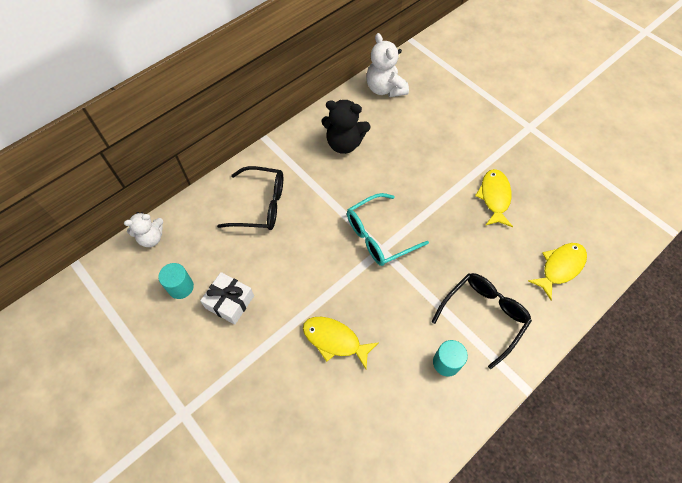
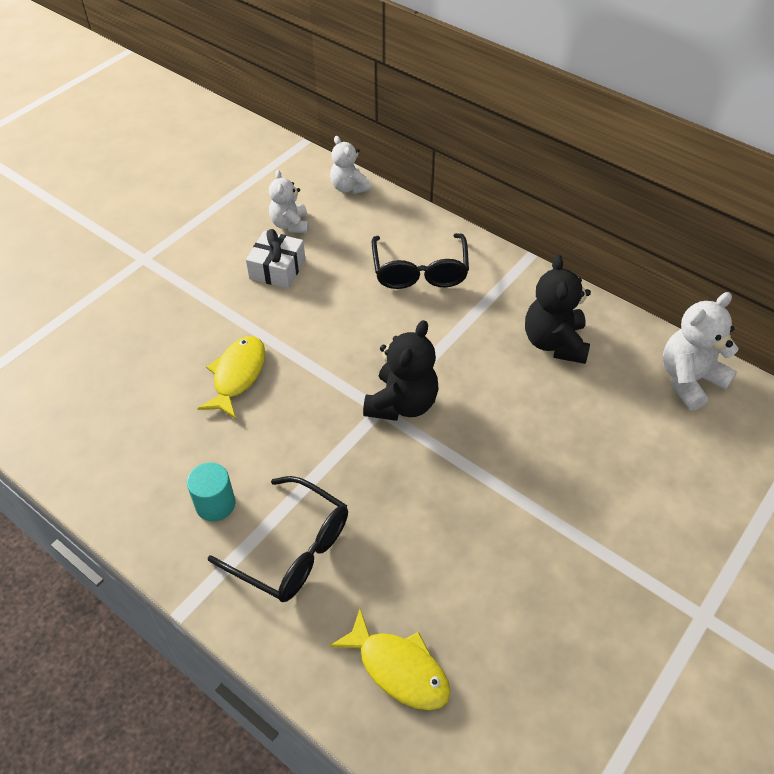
camera: 80 degrees right, 10 degrees down
turquoise cylinder [158,263,194,299] -> white teddy bear [269,170,309,233]
turquoise glasses [347,193,429,266] -> black teddy bear [363,320,439,421]
yellow fish [475,169,513,227] -> none

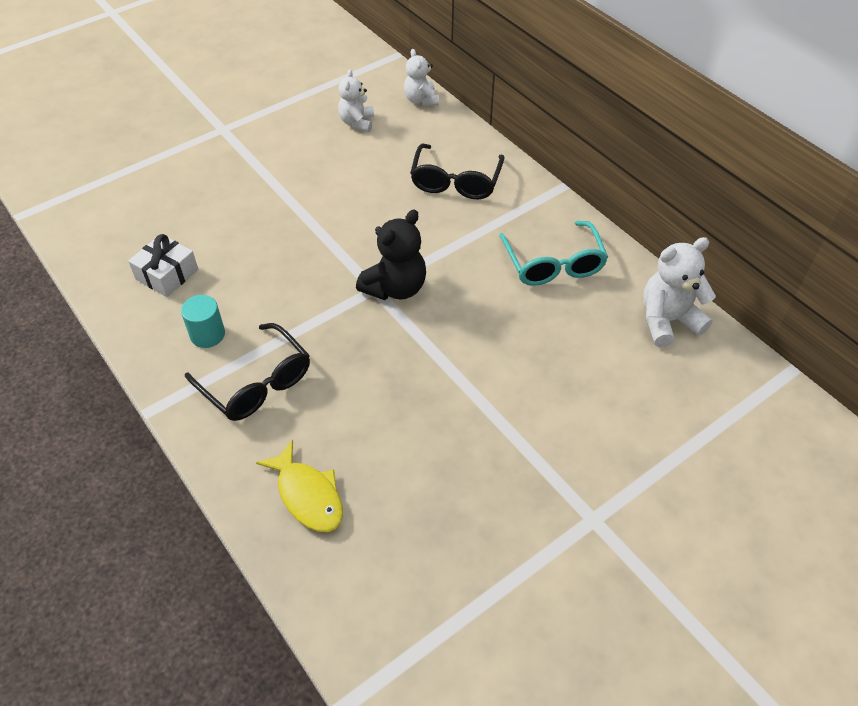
camera: 15 degrees right, 0 degrees up
yellow fish [197,336,265,419] -> none
white gift [246,229,305,289] -> white gift moved to [128,234,198,297]
black teddy bear [525,255,591,364] -> turquoise glasses [499,221,608,286]

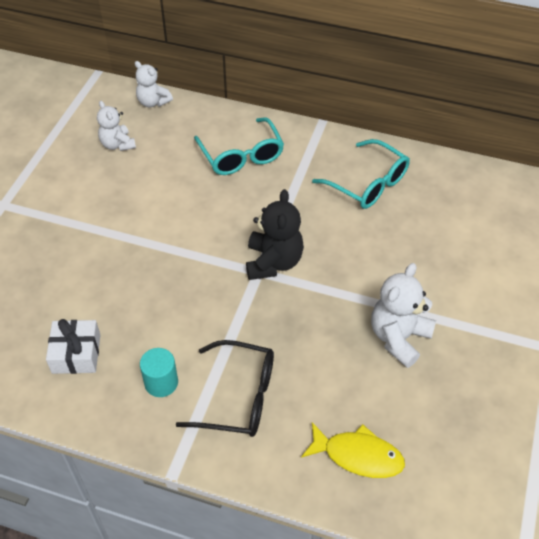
camera: 35 degrees left, 0 degrees up
black glasses [410,144,505,199] -> turquoise glasses [194,117,284,175]
white teddy bear [643,237,716,347] -> white teddy bear moved to [371,263,436,368]

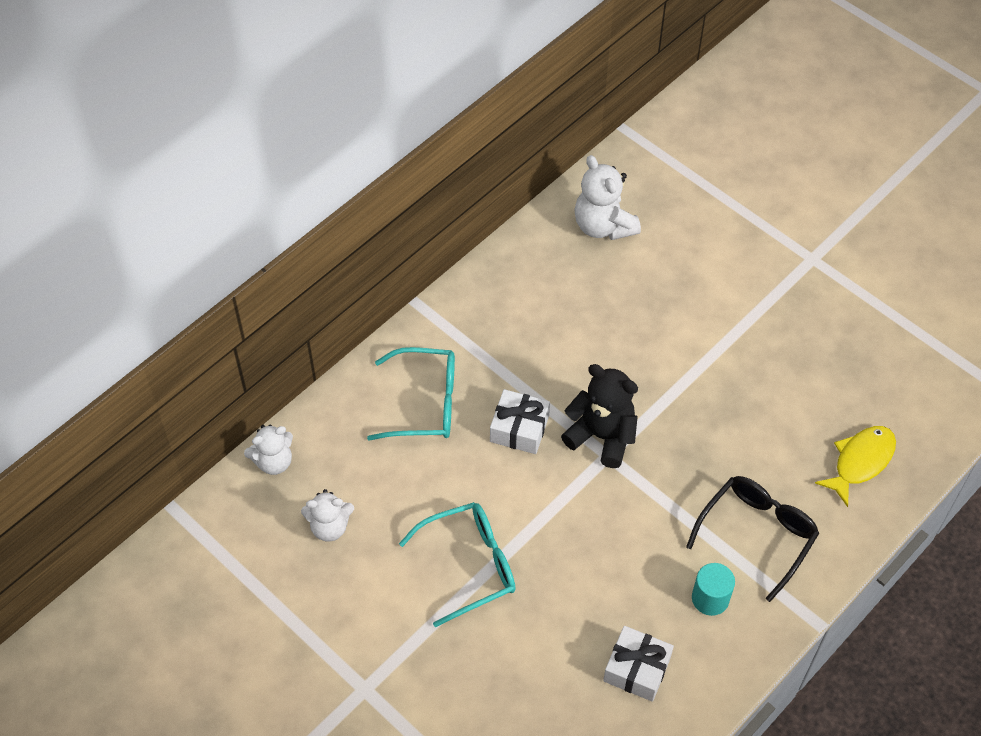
camera: 65 degrees left, 5 degrees up
turquoise glasses [312,139,410,209] -> turquoise glasses moved to [399,502,516,627]
white teddy bear [371,263,436,368] -> white teddy bear moved to [574,155,641,240]
none -> white gift [490,389,550,454]

